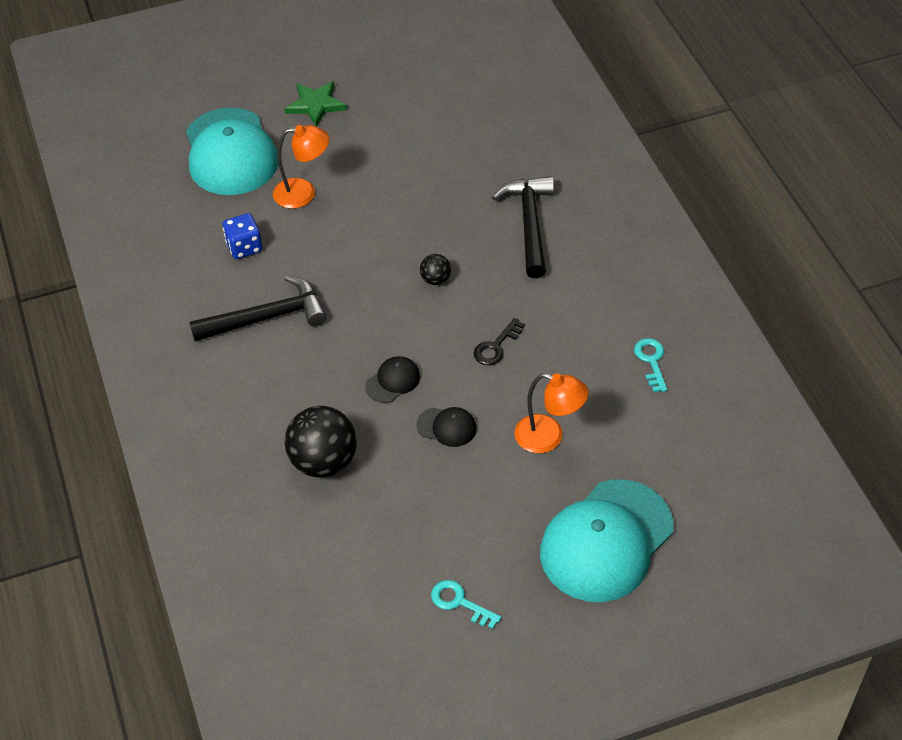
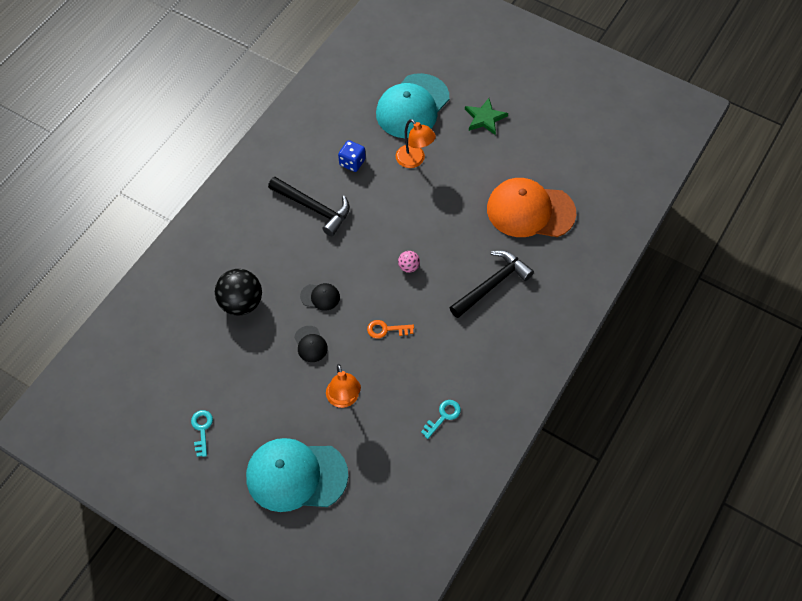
camera: 50 degrees right, 10 degrees up
black ball [420,254,451,285] -> pink ball [398,251,420,273]
black key [474,318,525,365] -> orange key [367,320,414,339]
none -> orange cap [487,178,576,237]

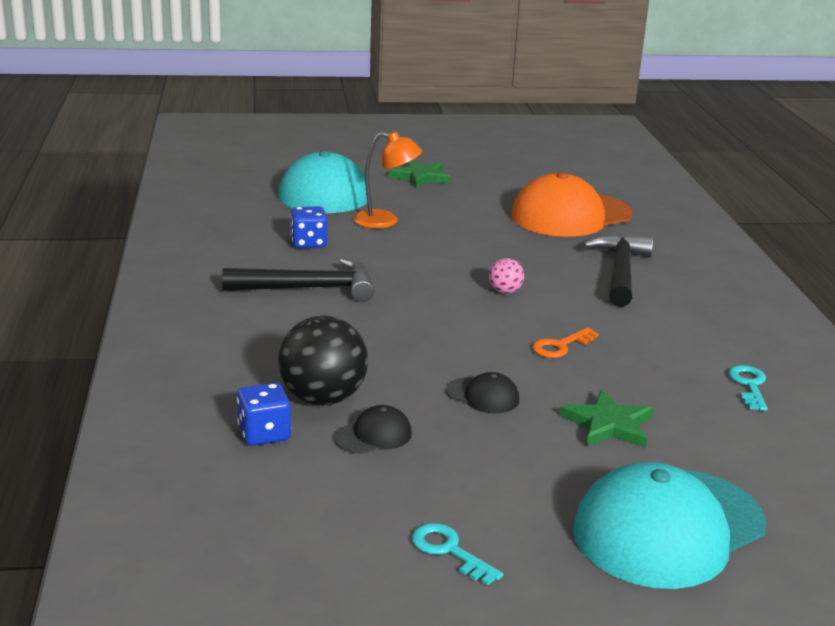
camera: 40 degrees left, 35 degrees down
black cap [300,283,340,311] -> black cap moved to [334,405,412,454]
orange lamp [326,364,361,408] -> green star [559,390,653,447]
none -> blue dice [237,383,291,446]

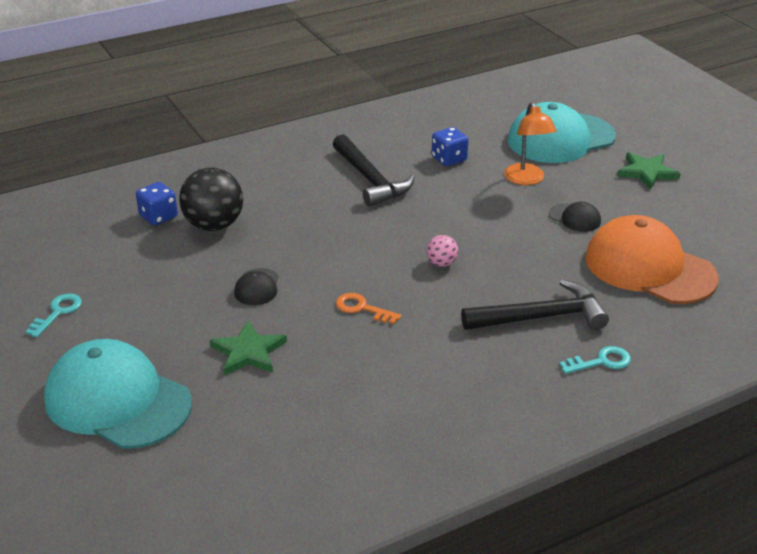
camera: 70 degrees right, 10 degrees up
black cap [334,405,412,454] -> black cap moved to [549,202,601,232]
turquoise key [728,365,768,411] -> turquoise key moved to [559,346,631,374]

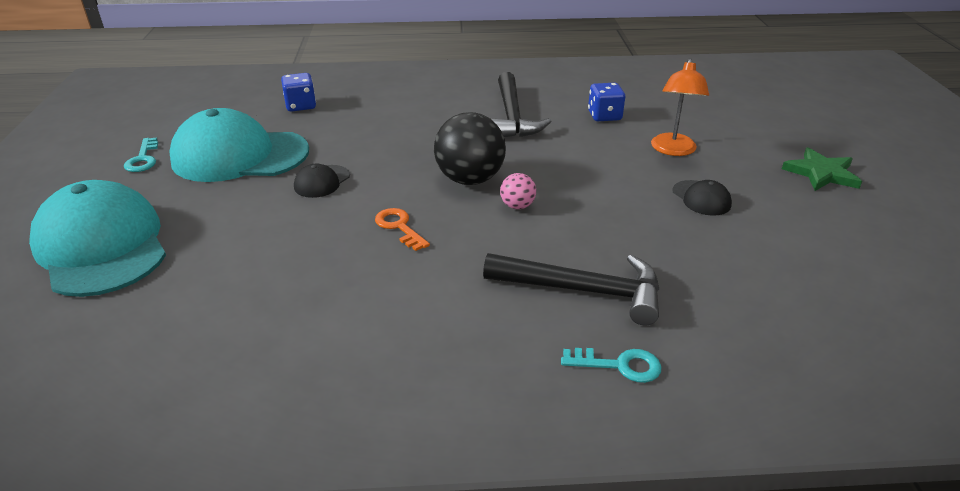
camera: 25 degrees right, 0 degrees up
turquoise key [25,293,82,338] -> turquoise key turned 120 degrees clockwise [124,137,158,172]
black ball [179,167,243,231] -> black ball moved to [434,112,506,185]
green star [210,321,287,376] -> none
turquoise cap [507,102,616,163] -> turquoise cap moved to [169,108,309,182]
orange cap [585,215,719,304] -> none

